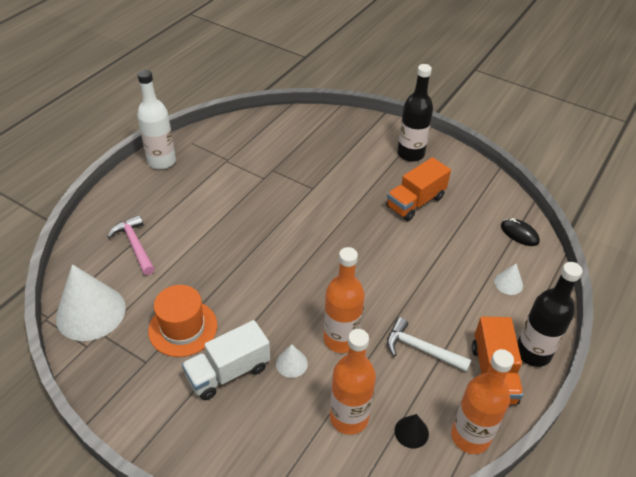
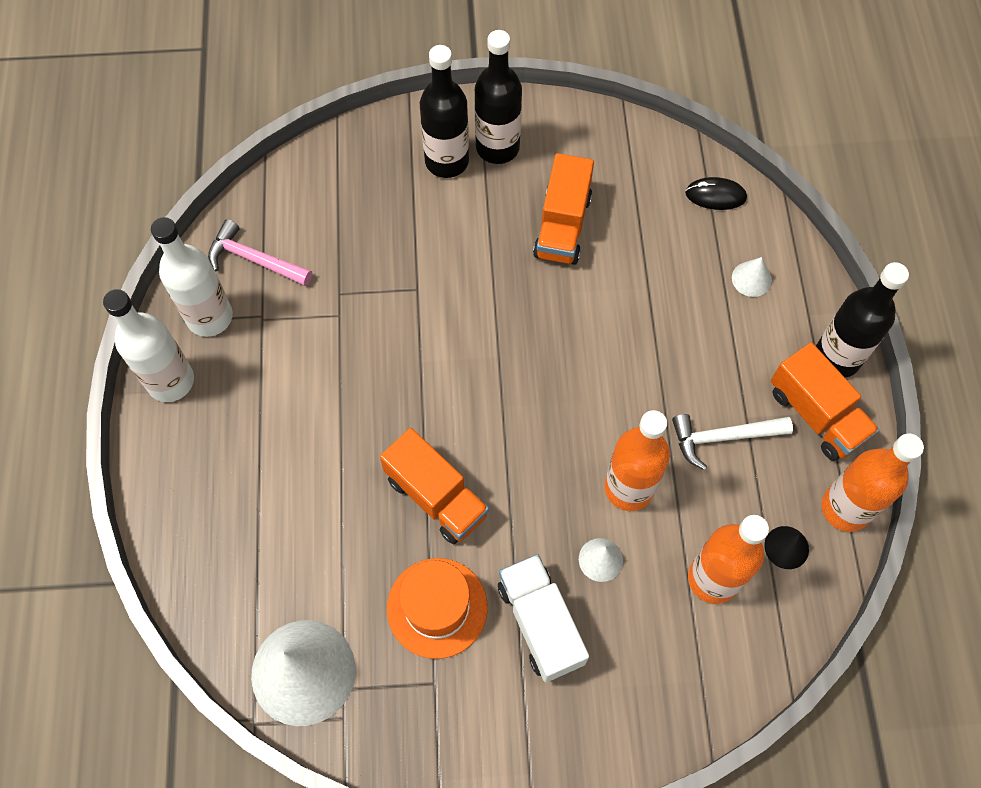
camera: 35 degrees left, 20 degrees up
pink hammer [108,215,155,275] -> pink hammer moved to [208,219,312,286]
white truck [182,320,270,400] -> white truck turned 135 degrees clockwise [498,554,589,682]
none -> white bottle [151,217,233,337]
none -> orange truck [380,428,489,544]
none -> black bottle [420,45,469,178]

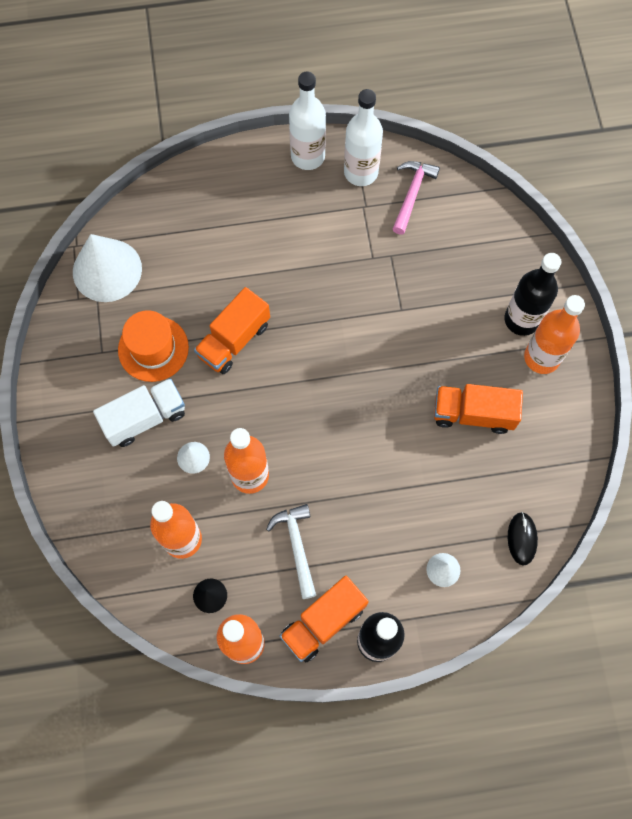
camera: 85 degrees right, 5 degrees up
black bottle [475,30,522,164] -> orange bottle [524,295,585,374]

